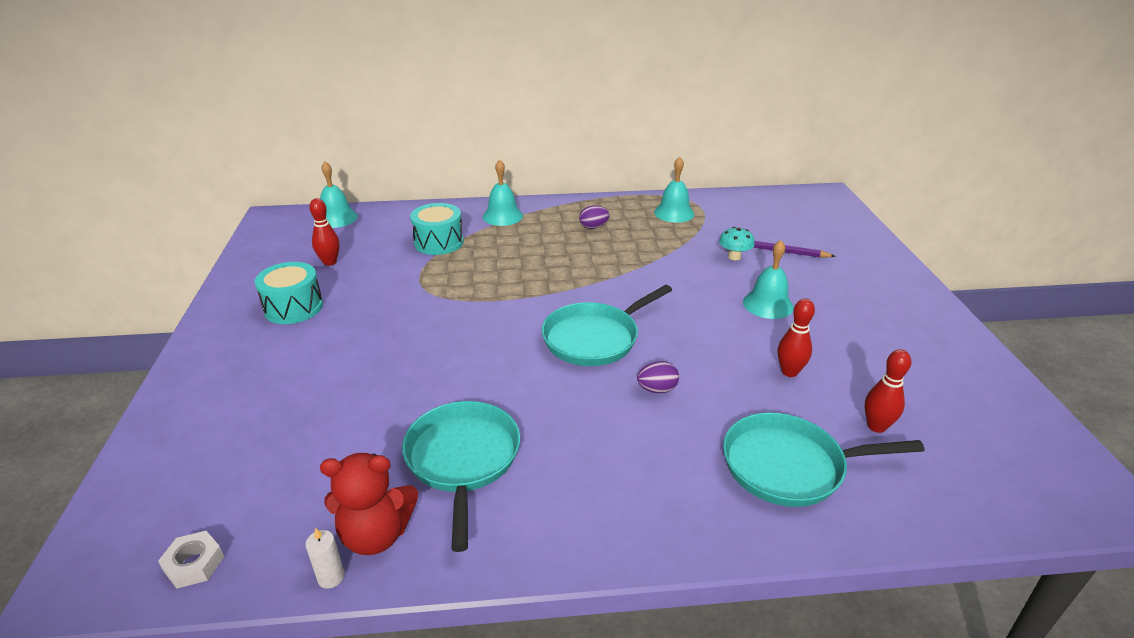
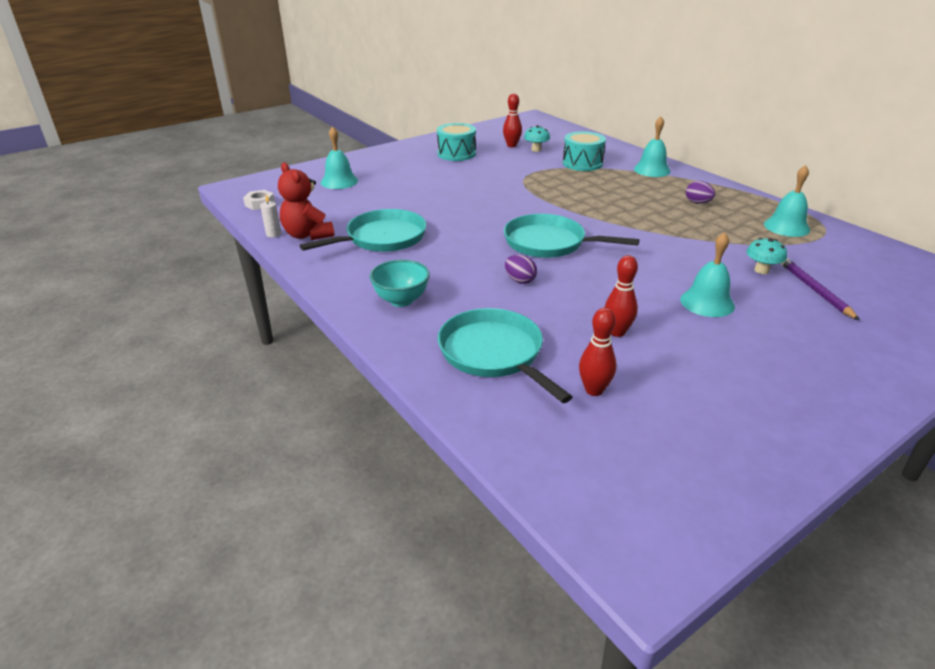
camera: 60 degrees right, 0 degrees up
turquoise bell [320,162,358,228] -> turquoise bell moved to [321,126,358,189]
none -> turquoise bowl [370,260,430,307]
none -> turquoise mushroom [524,125,550,152]

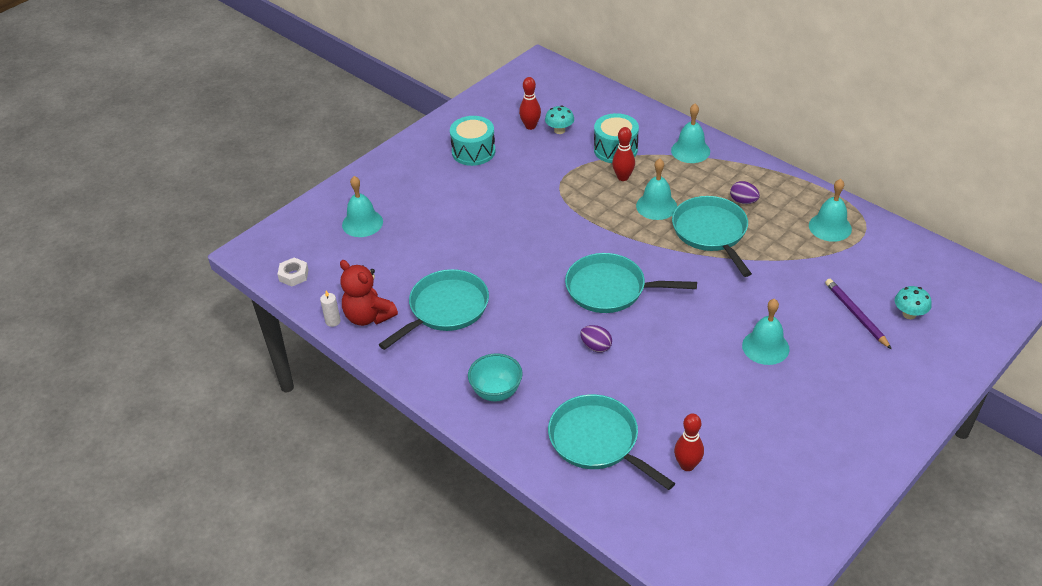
camera: 10 degrees left, 10 degrees up
red bowling pin [605,255,638,337] -> red bowling pin moved to [612,127,635,181]
turquoise mushroom [746,238,787,274] -> turquoise mushroom moved to [895,286,931,319]
none -> turquoise bell [636,158,677,220]
none -> turquoise pan [672,196,752,277]

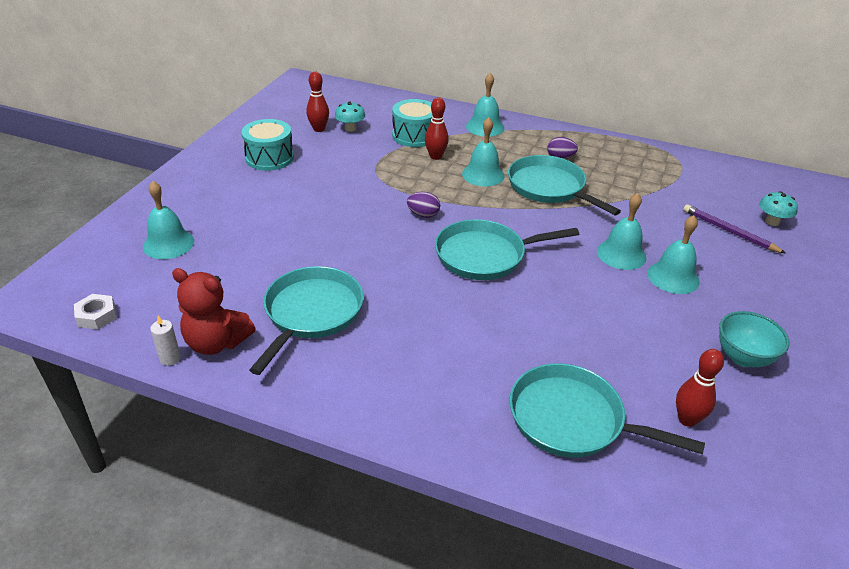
camera: 25 degrees left, 5 degrees down
turquoise bowl [468,353,523,401] -> turquoise bowl moved to [719,311,790,367]
purple egg [581,325,612,353] -> purple egg moved to [407,192,440,218]
turquoise bell [809,179,852,242] -> turquoise bell moved to [597,193,646,270]

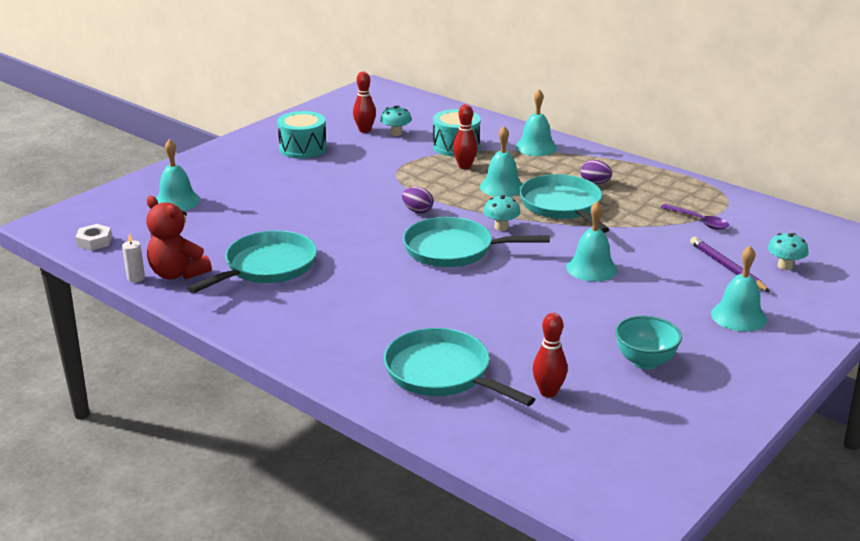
camera: 20 degrees right, 10 degrees down
turquoise bell [647,215,700,294] -> turquoise bell moved to [711,246,767,332]
none -> turquoise mushroom [483,195,521,231]
none -> purple spoon [661,204,729,230]

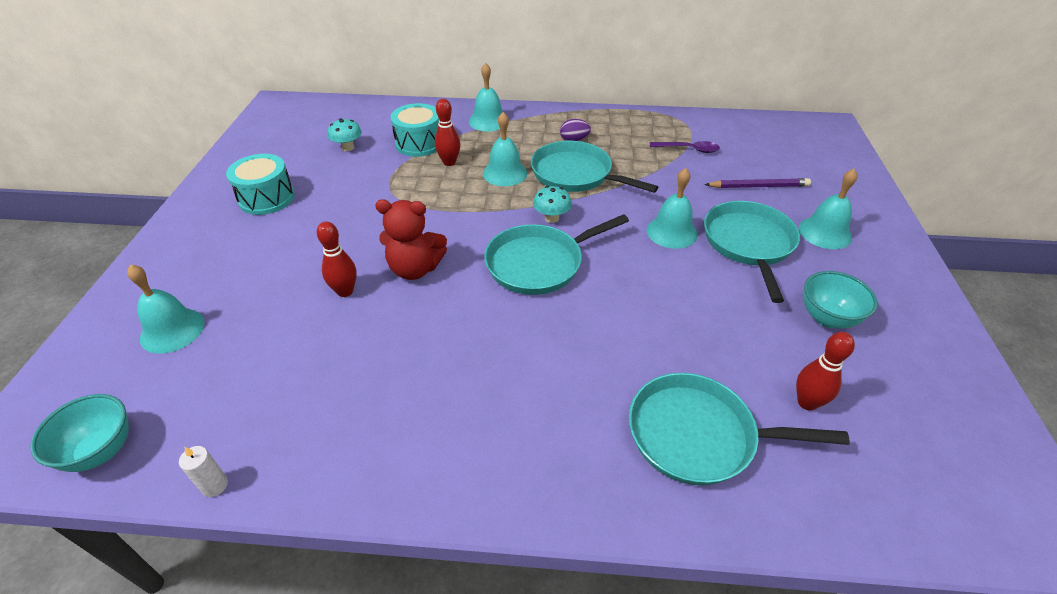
camera: 35 degrees left, 15 degrees up
white nut [76,224,112,251] -> turquoise bowl [30,394,129,472]
red teddy bear [146,196,212,280] -> red teddy bear moved to [375,199,447,280]
turquoise pan [187,231,317,293] -> turquoise pan moved to [704,201,800,303]
red bowling pin [353,71,376,133] -> red bowling pin moved to [317,221,357,297]
purple egg [402,187,434,213] -> none
purple pencil [690,237,770,292] -> purple pencil turned 150 degrees clockwise [704,178,811,188]
turquoise mushroom [768,233,809,270] -> none

